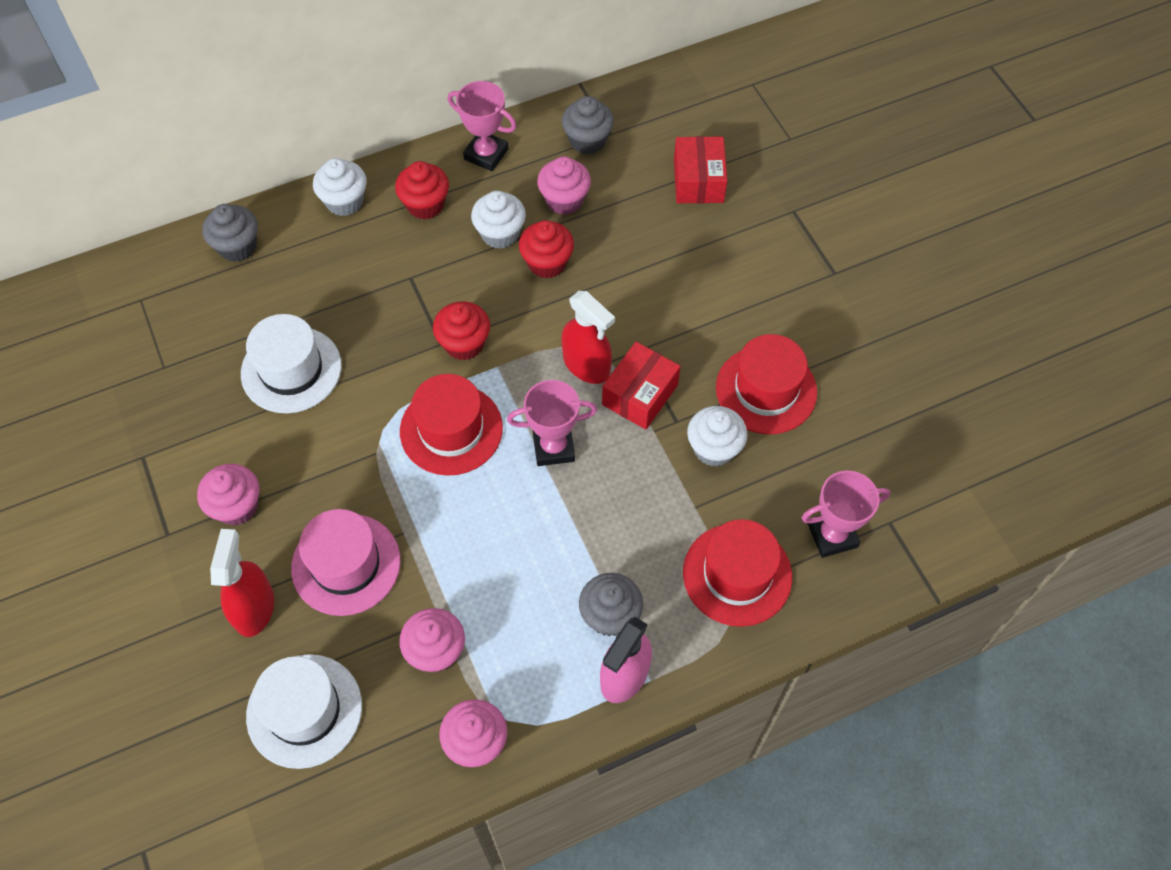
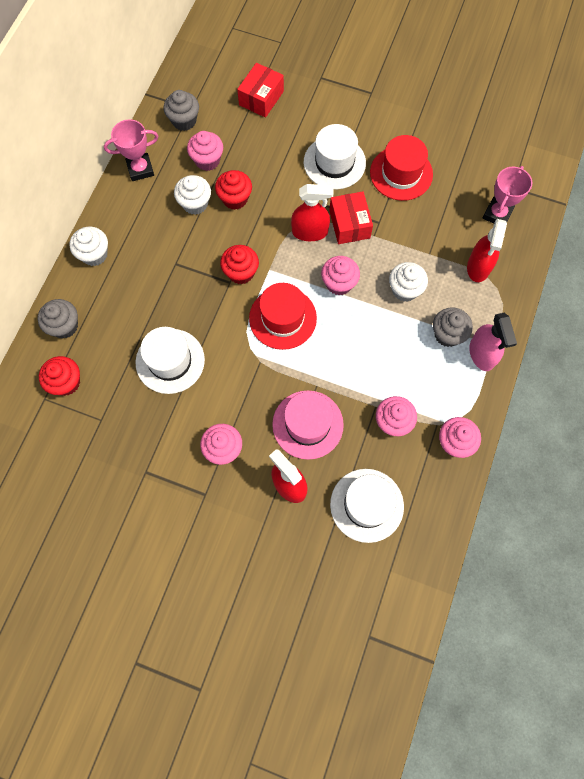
camera: 45 degrees left, 10 degrees up
red cupcake [395,161,449,220] -> red cupcake moved to [39,356,80,396]
pink trophy [507,380,597,466] -> pink cupcake [321,256,360,295]
red box [674,136,727,203] -> red box turned 75 degrees clockwise [237,63,284,118]
red hat [683,519,792,627] -> red spray bottle [467,219,507,282]
white cupcake [687,406,748,467] -> white cupcake moved to [389,262,428,301]
none -> white hat [304,124,366,190]

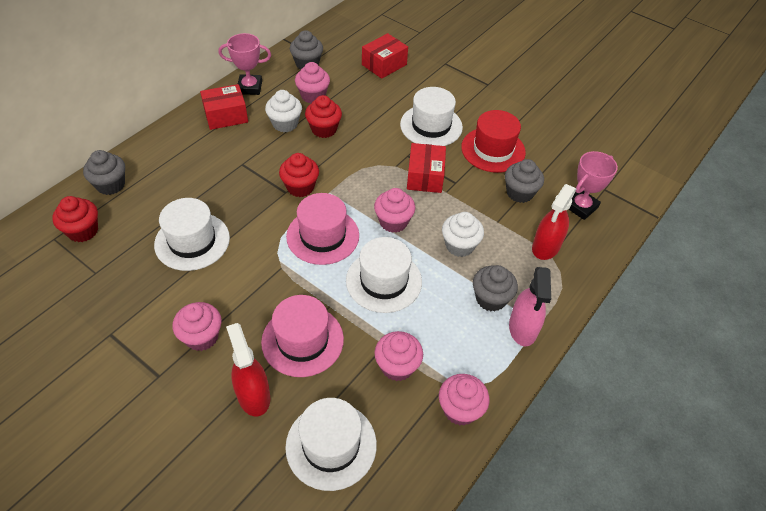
camera: 15 degrees right, 20 degrees down
white cupcake [69,227,108,266] -> none
red hat [249,283,317,350] -> pink hat [286,193,359,265]
red spray bottle [291,184,334,241] -> none
none -> red box [200,84,248,130]
none -> white hat [346,237,422,313]
none -> grey cupcake [505,159,544,203]

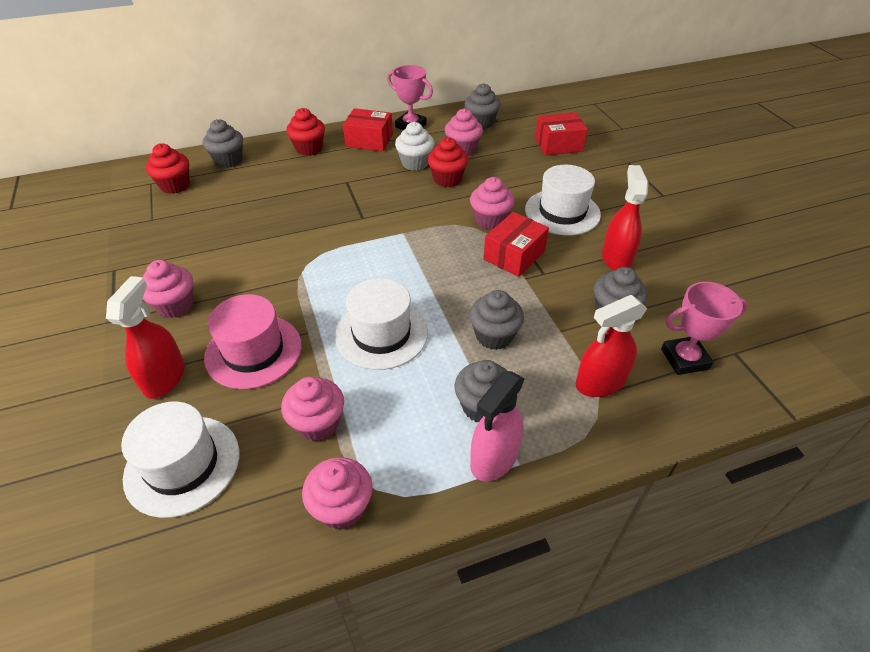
camera: 35 degrees right, 5 degrees down
white hat [154,198,230,271] -> none
red cupcake [279,153,319,197] -> red cupcake moved to [286,108,325,156]
pink hat [286,193,359,265] -> none
pink cupcake [374,188,415,233] -> pink cupcake moved to [470,177,514,230]
white cupcake [442,212,484,257] -> grey cupcake [469,290,524,350]
red hat [461,110,526,173] -> red spray bottle [602,165,648,271]

